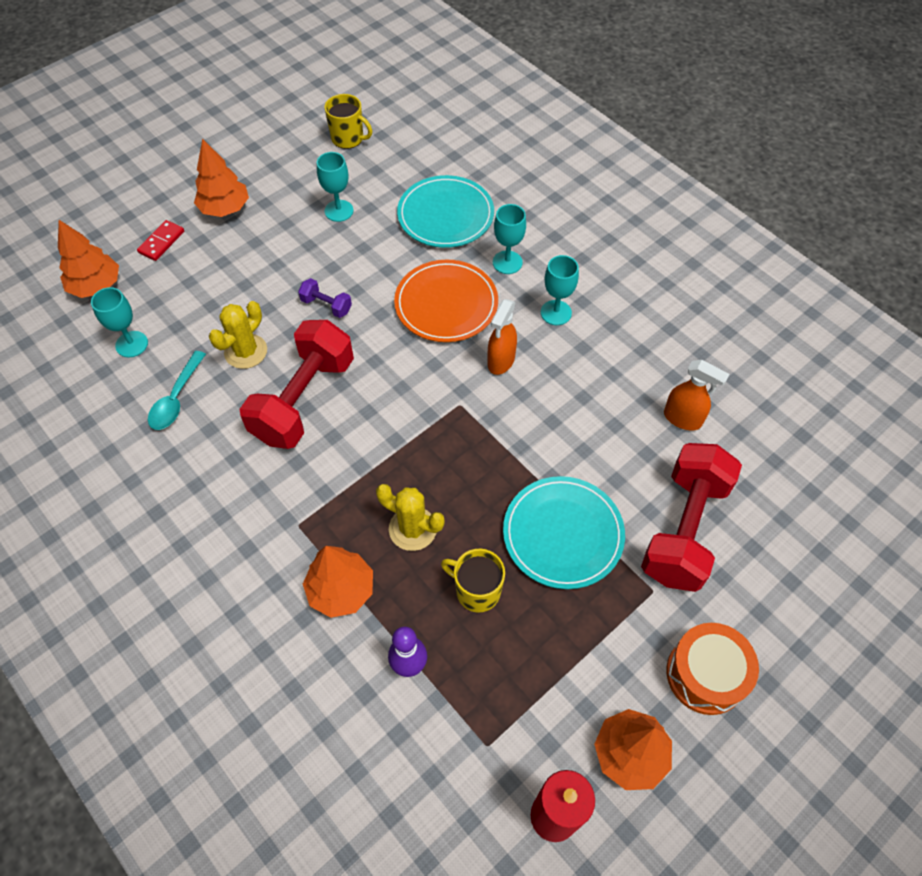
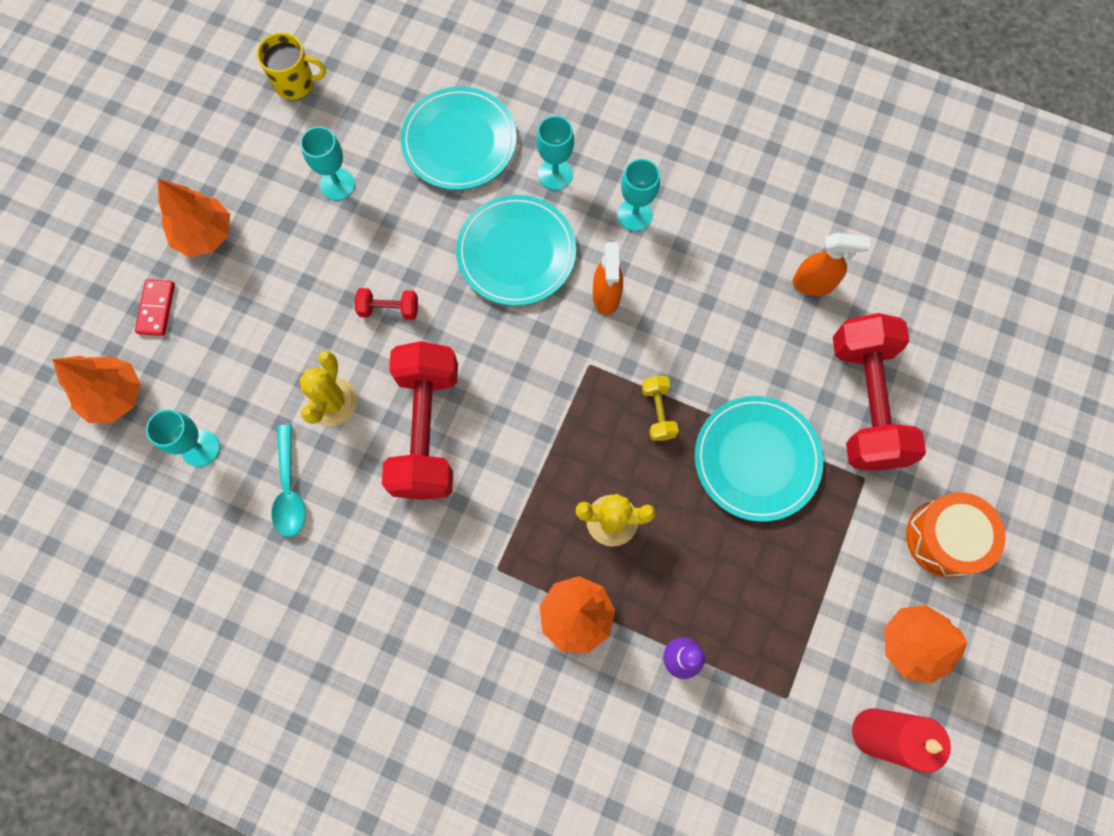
camera: 25 degrees left, 15 degrees up
purple dumbbell [298,278,352,318] -> red dumbbell [355,288,418,320]
orange plate [394,260,498,342] -> turquoise plate [456,195,576,306]
yellow mug [441,549,505,612] -> none
none -> yellow dumbbell [642,376,679,441]

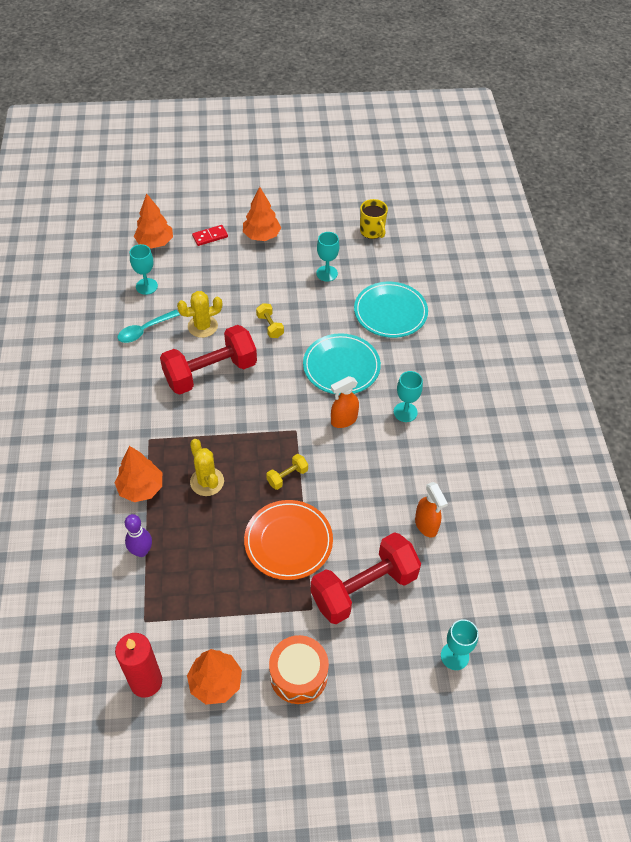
camera: 60 degrees right, 20 degrees down
red dumbbell [355,288,418,320] -> yellow dumbbell [256,303,284,338]
turquoise goblet [536,116,574,190] -> turquoise goblet moved to [441,619,479,670]
turquoise plate [695,396,823,522] -> orange plate [244,500,333,580]

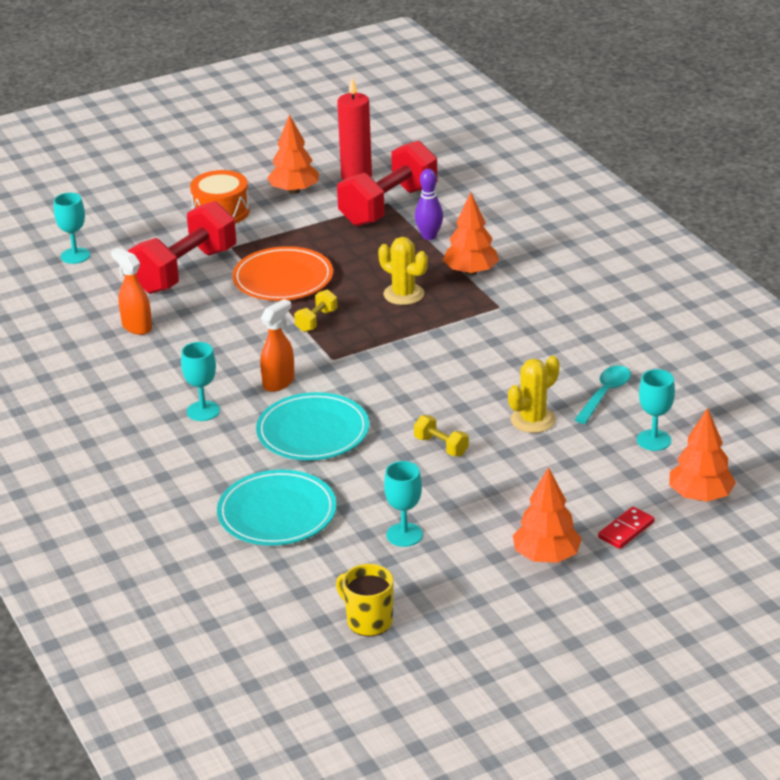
camera: 160 degrees right, 20 degrees down
red dumbbell [160,325,257,395] -> red dumbbell moved to [337,140,437,226]

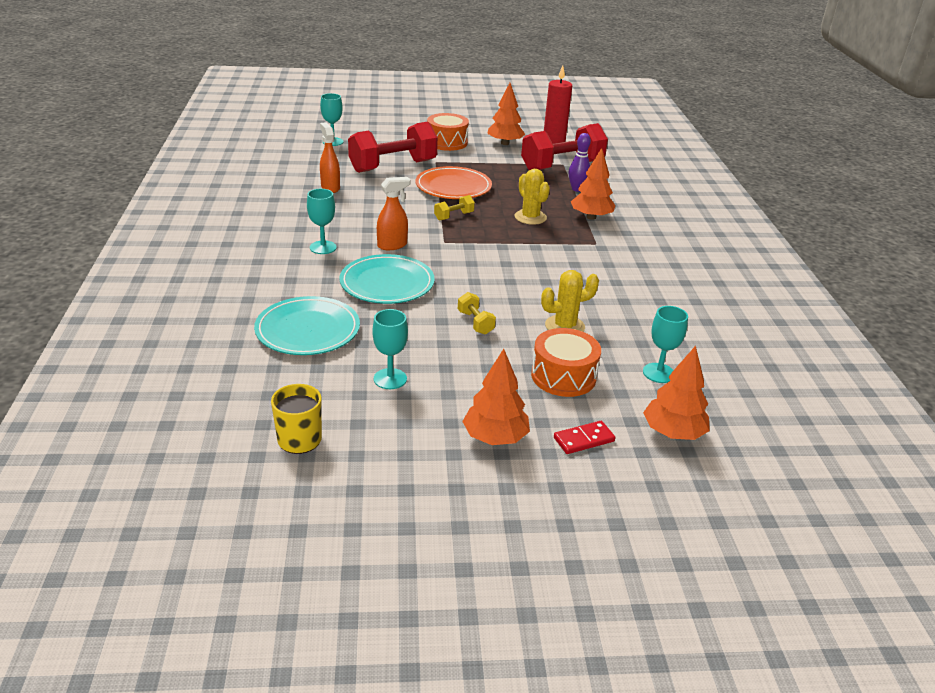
camera: 20 degrees right, 0 degrees up
turquoise spoon [574,365,631,424] -> none
none -> orange drum [531,328,601,397]

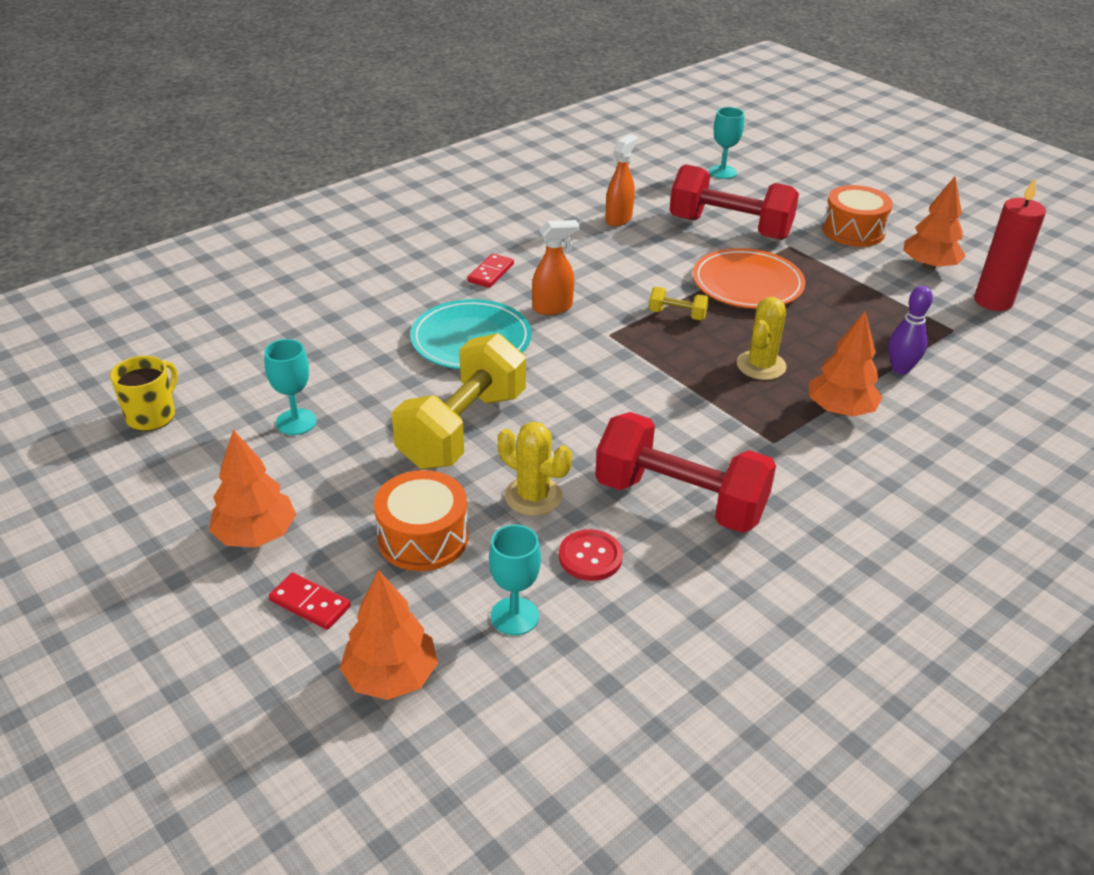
camera: 55 degrees right, 5 degrees up
turquoise plate [254,296,360,355] -> none
turquoise goblet [307,189,337,254] -> red domino [467,254,514,288]
orange spray bottle [377,177,410,250] -> orange spray bottle turned 45 degrees counterclockwise [532,220,579,315]
yellow dumbbell [458,292,496,334] -> yellow dumbbell [392,333,526,469], size x2.36
red dumbbell [521,123,608,170] -> red dumbbell moved to [595,412,776,533]
none -> red button [559,529,623,581]

